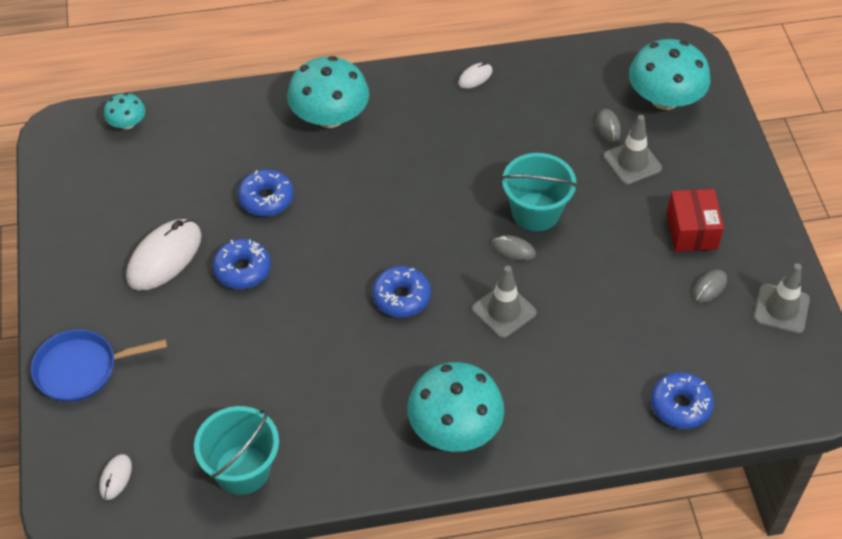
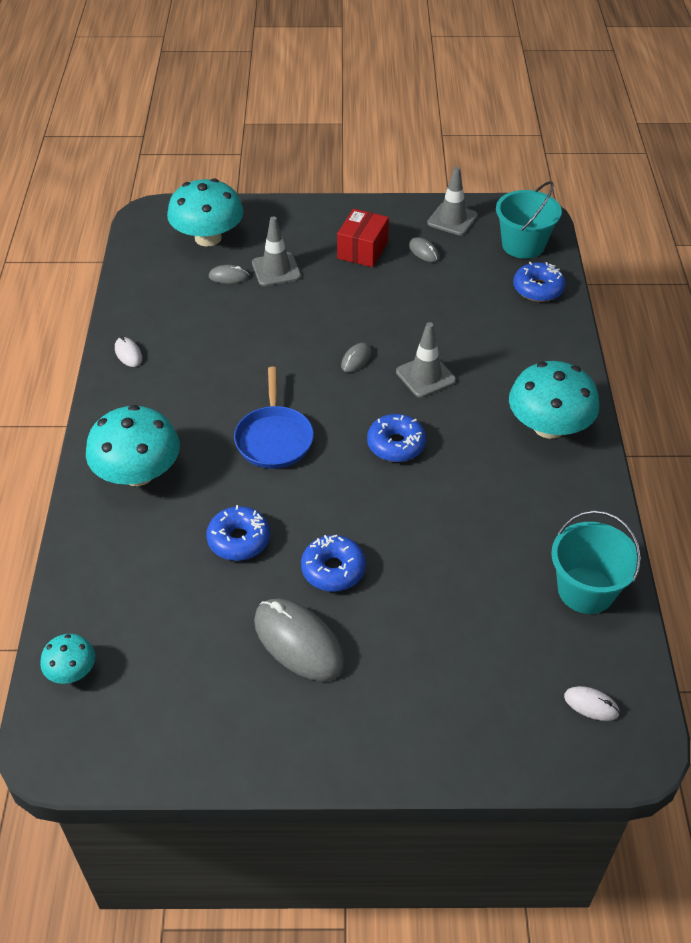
camera: 80 degrees left, 5 degrees down
blue pan [31,329,167,402] -> blue pan moved to [234,367,314,469]
white mouse [126,219,202,291] -> grey mouse [254,599,345,681]
turquoise bucket [501,153,578,231] -> turquoise bucket moved to [496,181,562,259]
red box [667,189,724,252] -> red box turned 75 degrees counterclockwise [337,209,389,267]

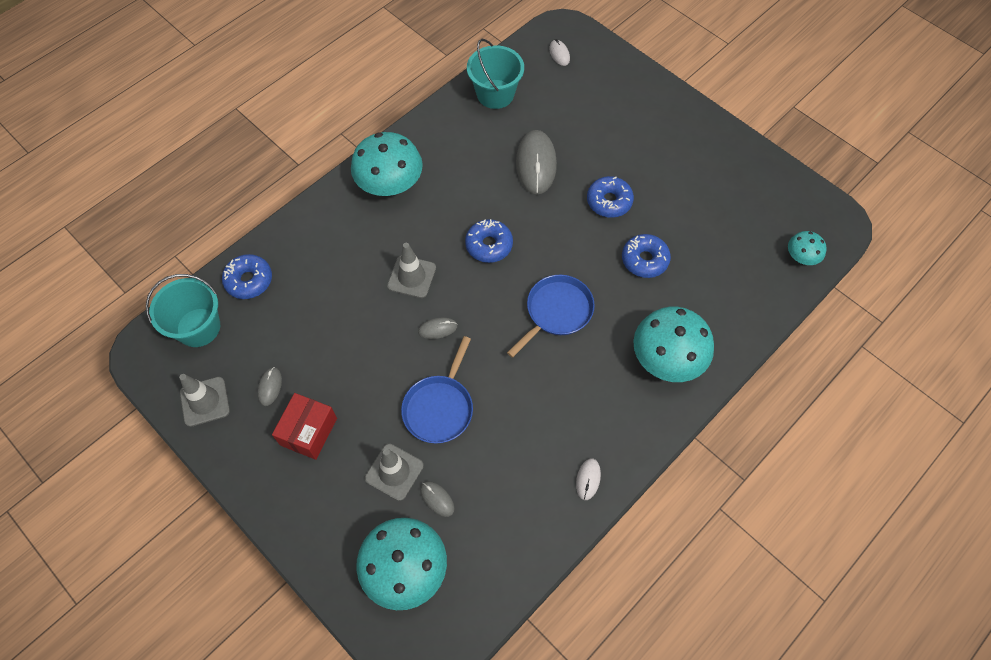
camera: 135 degrees left, 15 degrees up
grey mouse [254,599,345,681] -> grey mouse moved to [516,130,557,194]
red box [337,209,389,267] -> red box turned 45 degrees counterclockwise [272,393,337,460]
none -> blue pan [401,336,473,444]

